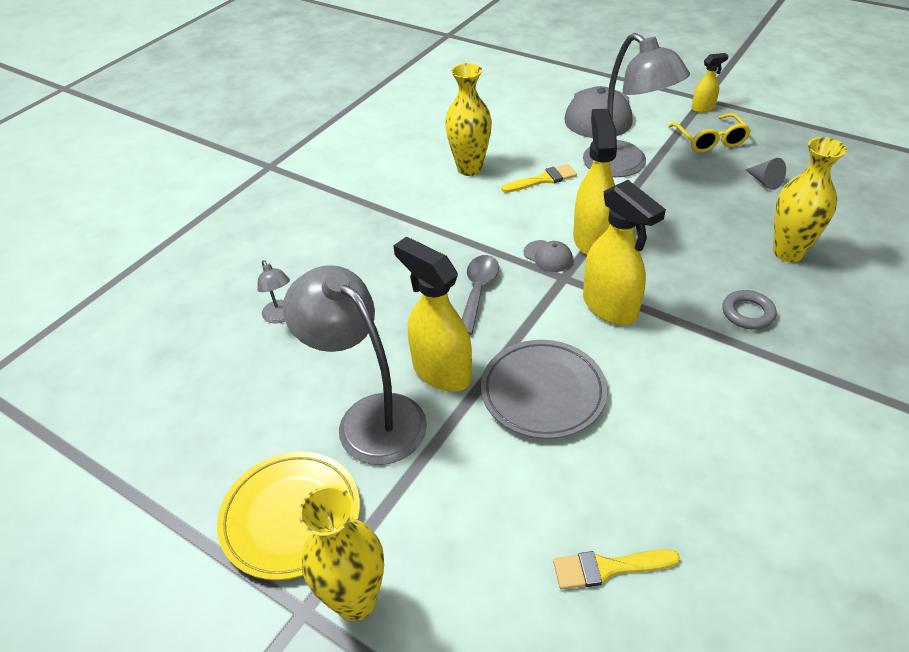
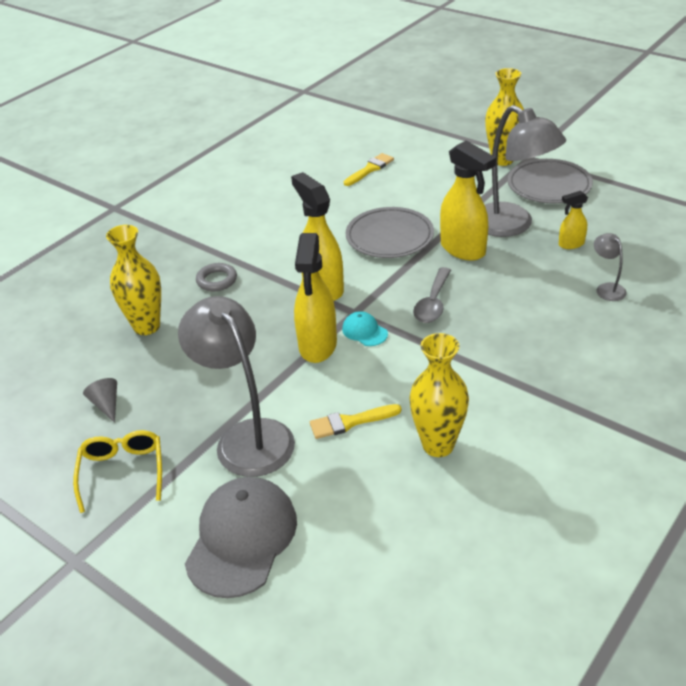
camera: 175 degrees left, 5 degrees down
yellow plate [217,452,360,580] -> grey plate [508,159,593,203]
grey cap [524,240,573,272] -> turquoise cap [342,311,388,346]
yellow brush [553,549,680,590] -> yellow brush turned 45 degrees counterclockwise [344,153,394,186]
yellow spray bottle [691,53,729,113] -> yellow spray bottle moved to [559,191,588,249]

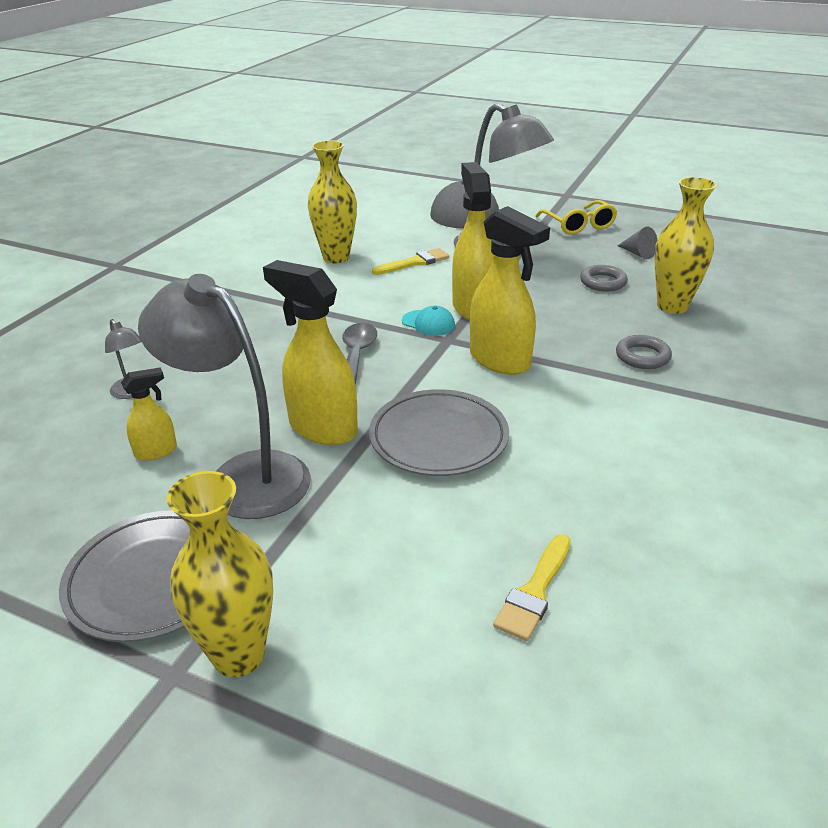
camera: 165 degrees right, 5 degrees down
none -> grey ring [580,265,628,292]

